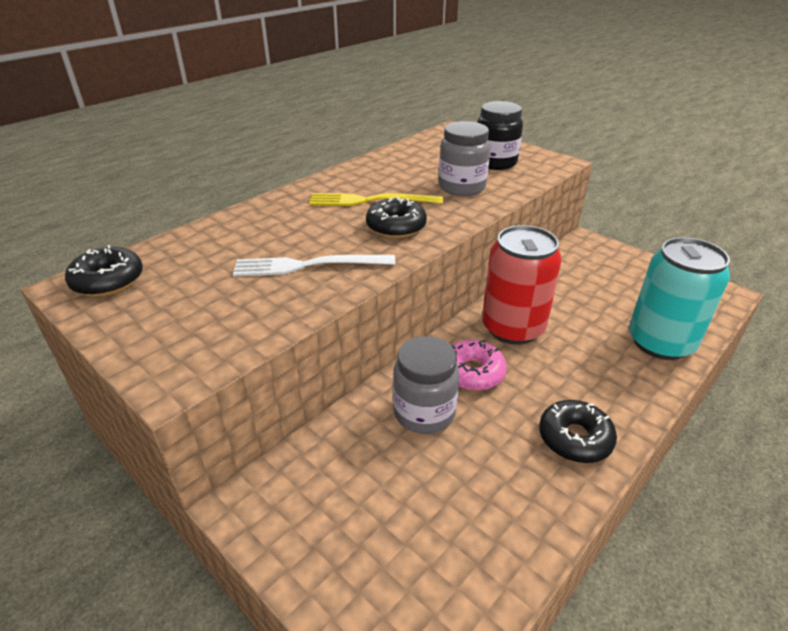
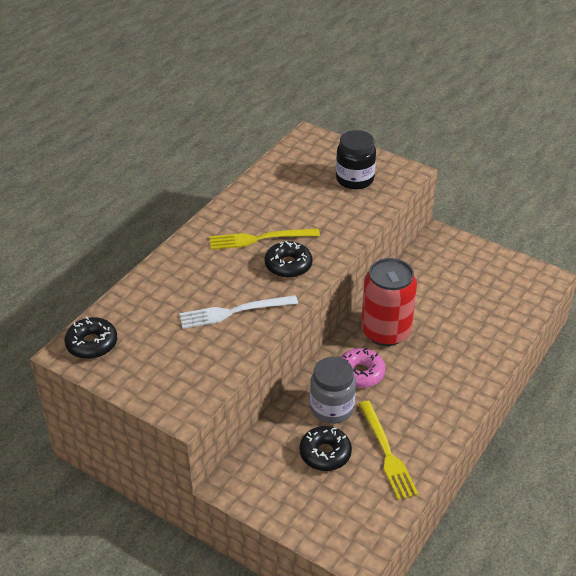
camera: 10 degrees left, 5 degrees up
grey jar [439,121,490,196] -> none
black donut [539,400,617,463] -> black donut moved to [300,426,352,471]
turquoise can [629,237,730,360] -> none
none -> yellow fork [358,401,418,500]

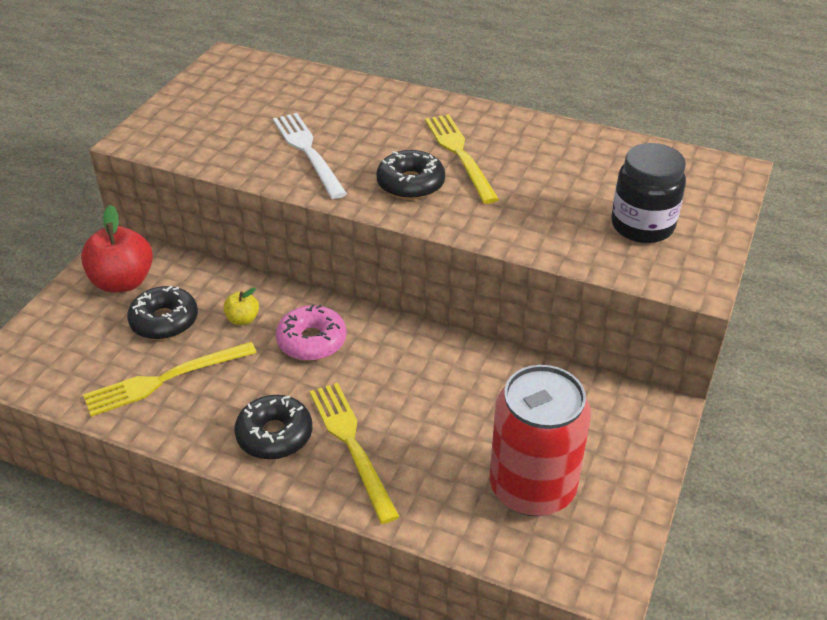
camera: 80 degrees right, 0 degrees up
black donut [65,317,117,359] -> black donut moved to [234,395,312,460]
grey jar [310,357,356,424] -> yellow apple [224,288,259,325]
red can [361,258,417,346] -> red can moved to [490,365,591,516]
none -> red apple [81,205,153,293]
none -> yellow fork [310,383,400,524]

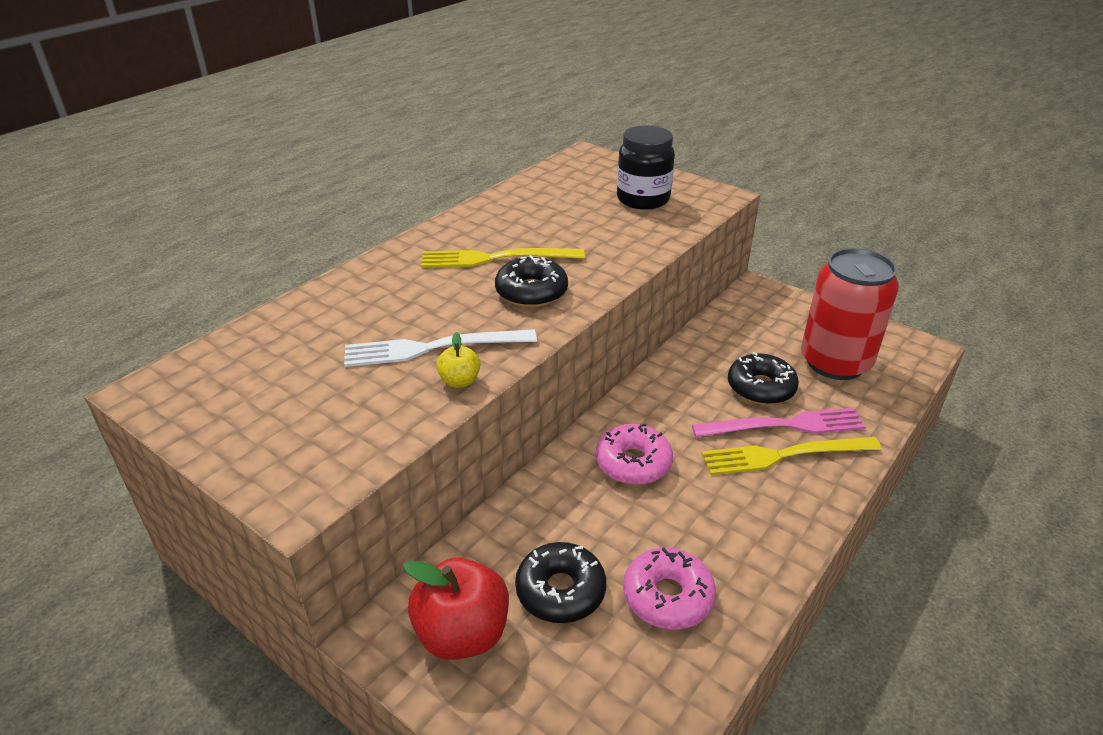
camera: 75 degrees left, 5 degrees down
yellow fork [83,342,257,417] -> pink donut [623,547,716,630]
yellow apple [224,288,259,325] -> yellow apple moved to [436,332,480,388]
black donut [234,395,312,460] -> black donut moved to [728,352,799,405]
none -> pink fork [692,408,866,437]

